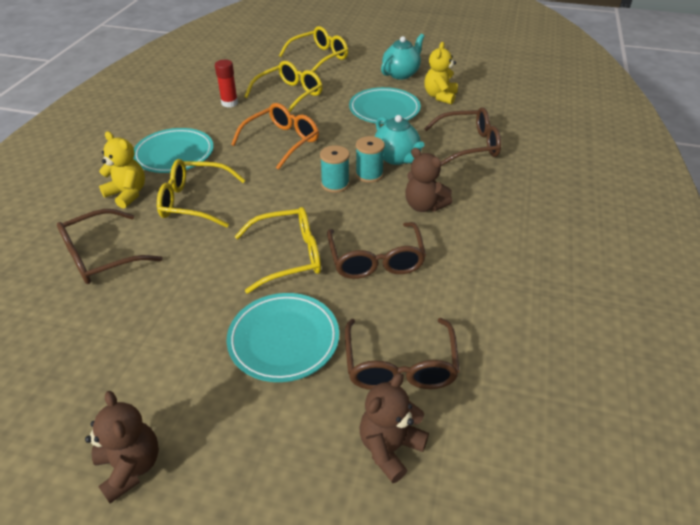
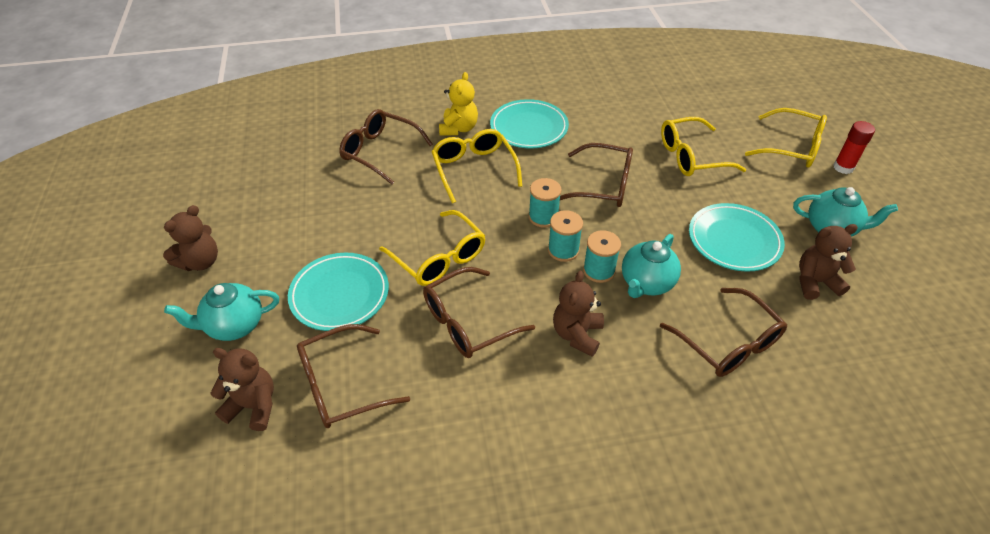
camera: 65 degrees right, 5 degrees up
red glue stick [215,60,238,107] -> red glue stick moved to [833,121,875,174]
orange glasses [231,103,319,170] -> brown glasses [560,143,633,207]
yellow glasses [244,61,323,112] -> yellow glasses turned 150 degrees clockwise [661,117,746,176]
yellow teddy bear [424,42,458,104] -> brown teddy bear [799,224,858,300]
none -> turquoise teapot [164,283,279,341]
none -> turquoise spool [529,178,561,228]

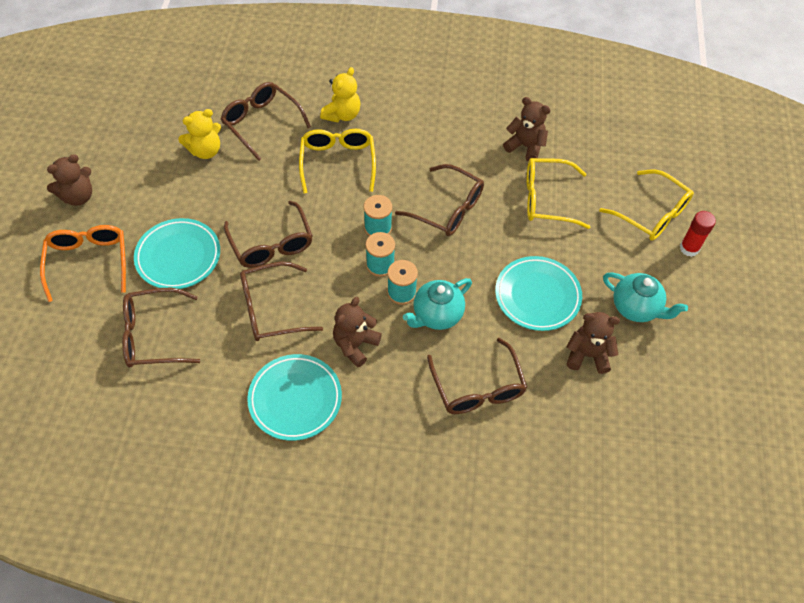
camera: 15 degrees right, 10 degrees up
turquoise teapot [164,283,279,341] -> orange glasses [40,225,126,302]
brown teddy bear [211,348,274,431] -> brown teddy bear moved to [503,97,551,162]
yellow glasses [379,210,486,286] -> brown glasses [224,201,313,268]
turquoise plate [490,99,569,149] -> turquoise plate moved to [247,354,342,441]
none -> yellow teddy bear [178,109,221,159]

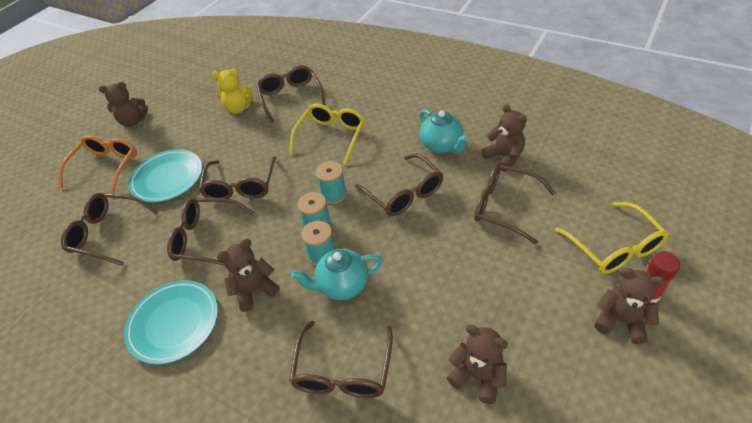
camera: 30 degrees right, 10 degrees down
yellow teddy bear [320,67,361,123] -> none
turquoise plate [495,256,582,331] -> none
yellow glasses [527,158,590,229] -> brown glasses [474,164,555,245]
turquoise teapot [603,272,688,322] -> turquoise teapot moved to [420,109,468,154]
none -> brown teddy bear [594,268,666,344]

